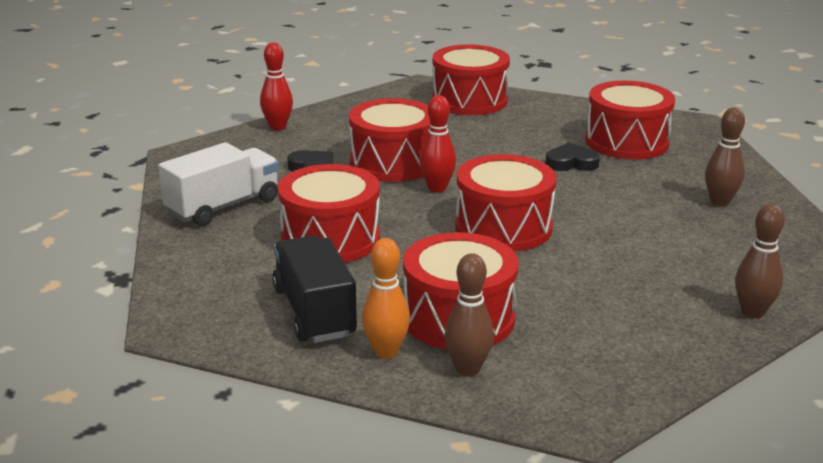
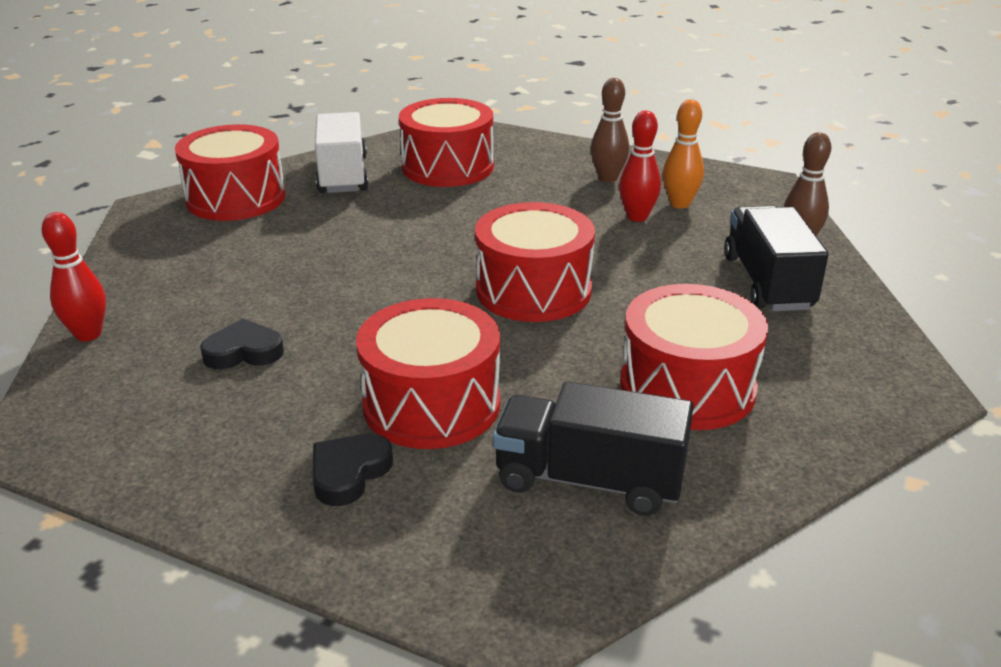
camera: 55 degrees left, 5 degrees up
white truck [158,142,279,226] -> white truck moved to [315,112,369,193]
red drum [349,98,431,182] -> none
orange bowling pin [362,238,410,359] -> orange bowling pin moved to [663,99,704,208]
red bowling pin [419,95,456,192] -> red bowling pin moved to [619,111,661,222]
brown bowling pin [444,253,494,376] -> none
black heart [545,142,600,171] -> black heart moved to [313,433,393,506]
none -> black truck [724,206,829,311]

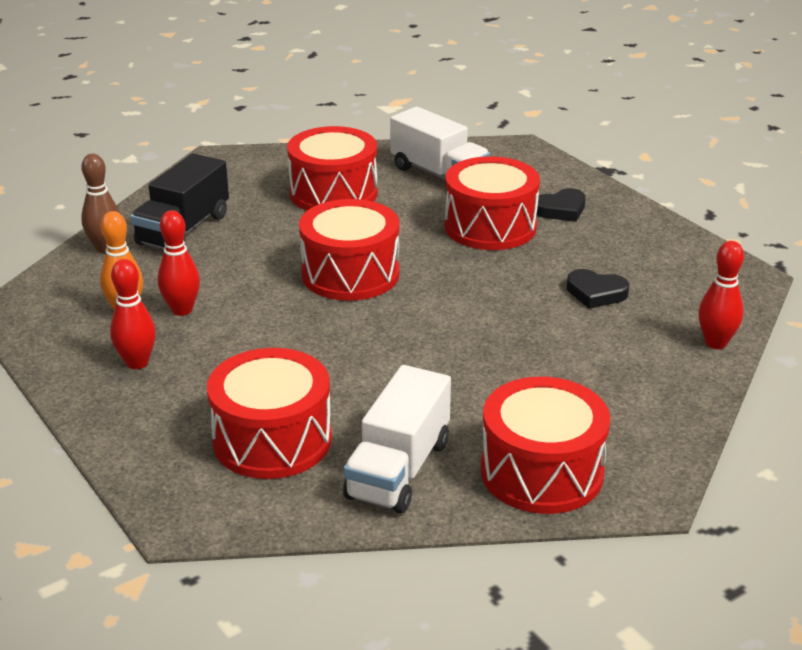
camera: 150 degrees left, 0 degrees up
black truck [493,381,693,516] -> white truck [390,106,490,186]
brown bowling pin [591,78,629,182] -> red bowling pin [110,259,156,369]

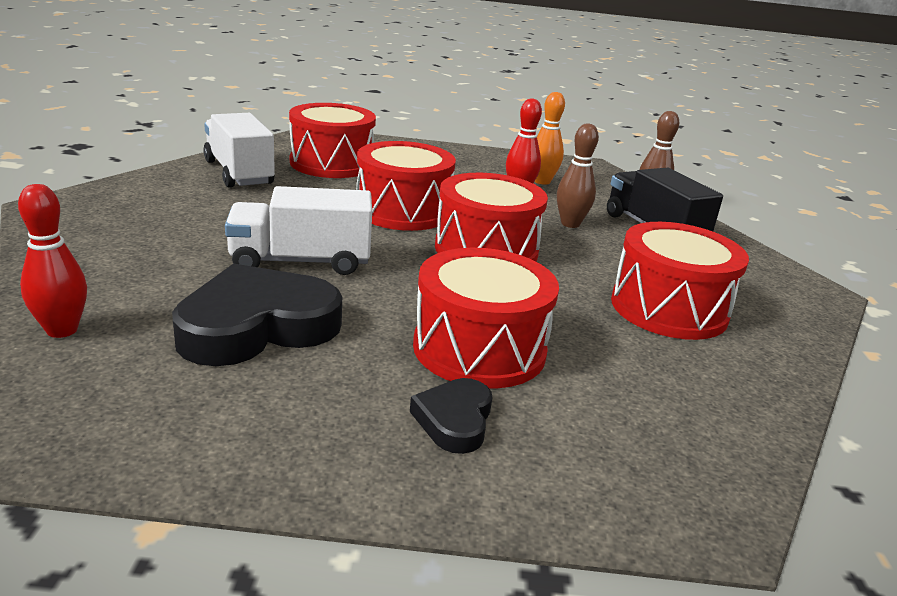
camera: 125 degrees right, 5 degrees down
red bowling pin [110,259,156,369] -> none
white truck [390,106,490,186] -> white truck moved to [225,186,372,275]
red drum [481,377,610,514] -> red drum moved to [356,141,456,231]
black heart [566,269,629,309] -> black heart [172,263,342,366], size x1.96
none -> brown bowling pin [557,124,599,228]

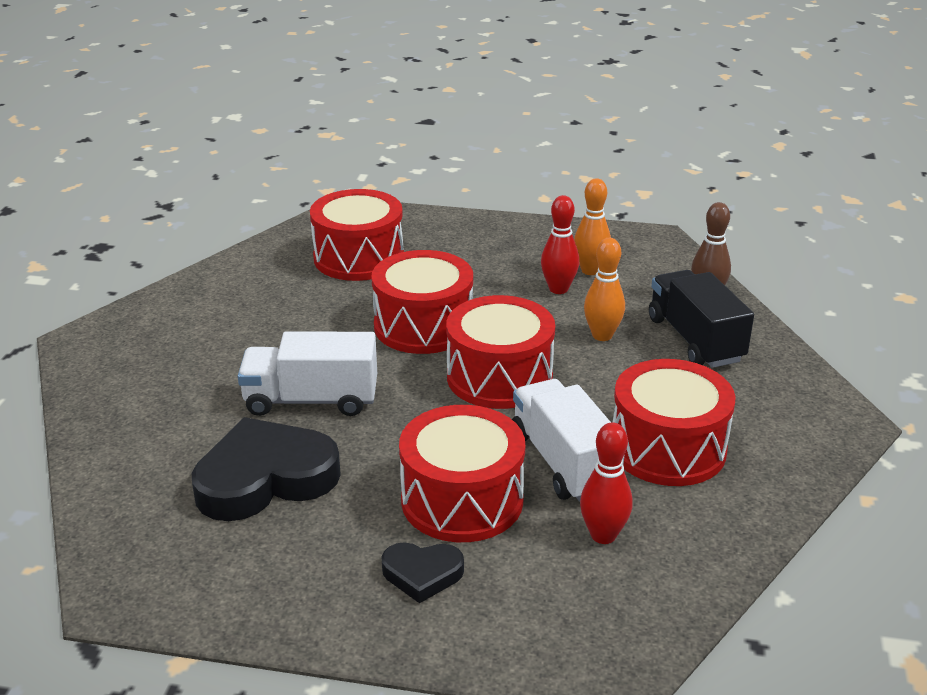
camera: 10 degrees right, 5 degrees up
red bowling pin [18,184,87,338] -> red bowling pin moved to [580,422,633,544]
white truck [204,113,275,188] -> white truck moved to [512,379,625,502]
black heart [410,378,492,454] -> black heart turned 105 degrees counterclockwise [382,542,464,603]
brown bowling pin [557,124,599,228] -> orange bowling pin [584,238,625,341]

